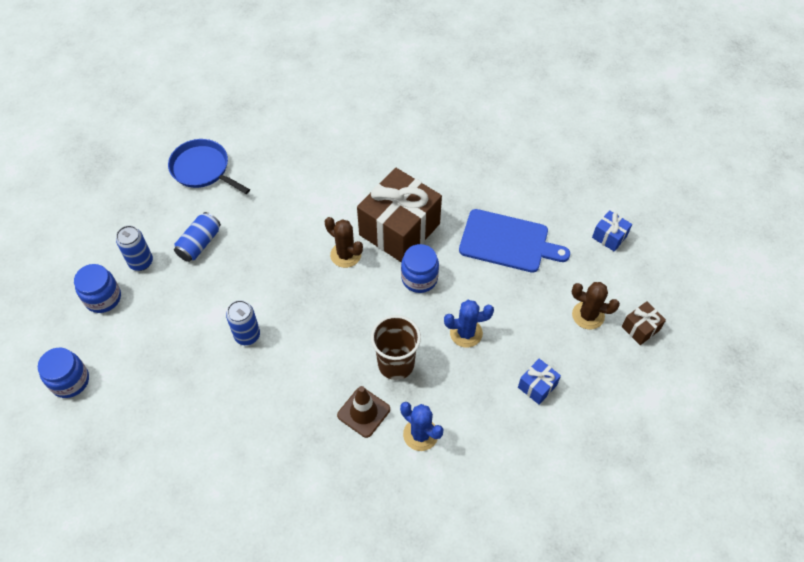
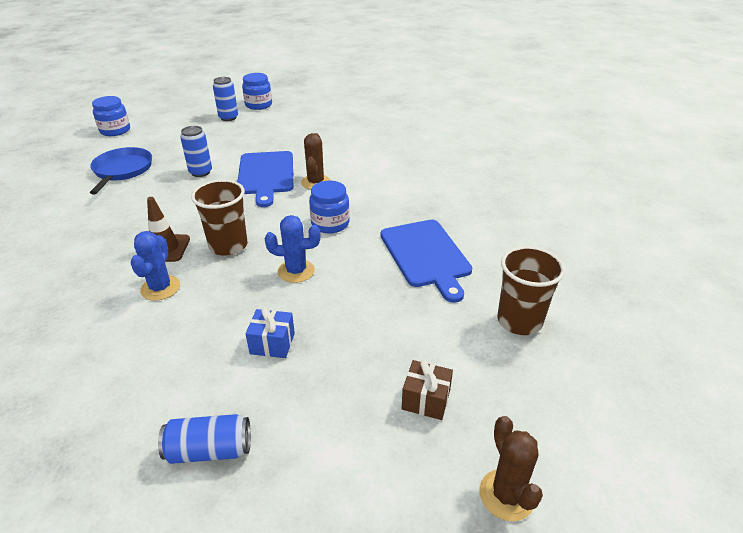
camera: 55 degrees right, 20 degrees down
blue jar [74,264,121,313] -> blue jar moved to [242,73,272,110]
blue pan [168,139,250,194] -> blue pan moved to [90,147,152,195]
blue can [174,212,221,262] -> blue can moved to [158,414,251,464]
brown gift [357,168,442,262] -> none
blue cactus [444,300,494,347] -> blue cactus turned 45 degrees counterclockwise [265,215,321,283]
brown cactus [572,282,620,329] -> brown cactus moved to [480,416,543,521]
blue gift [592,210,632,252] -> brown cup [497,246,565,335]
none -> blue cutting board [238,151,293,207]

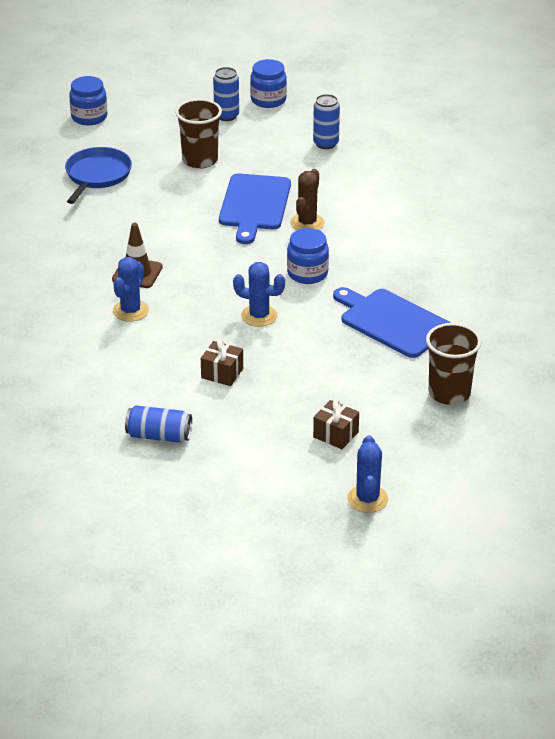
camera: 15 degrees right, 0 degrees up
blue can [180,126,212,177] -> blue can moved to [313,94,340,149]
brown cup [191,179,248,256] -> brown cup moved to [175,99,222,169]
blue gift [246,307,295,358] -> brown gift [201,340,243,386]
blue cutting board [380,220,472,303] -> blue cutting board turned 135 degrees clockwise [333,287,451,358]
brown cactus [480,416,543,521] -> blue cactus [347,435,388,513]

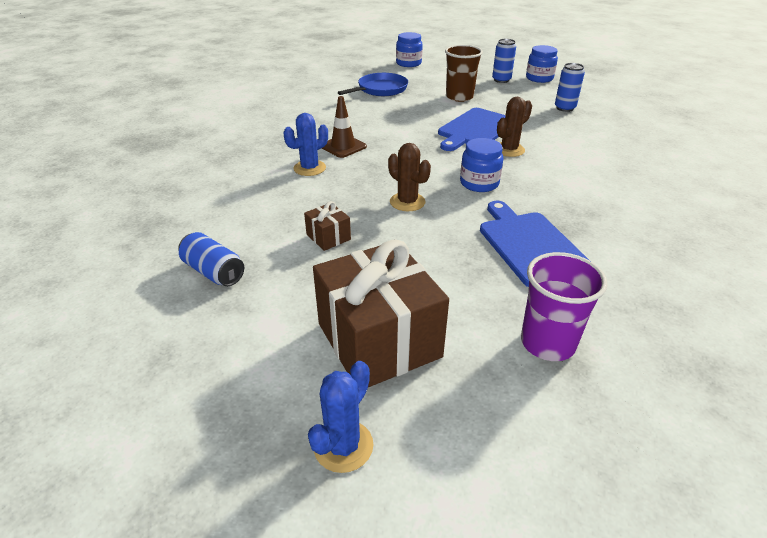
camera: 30 degrees right, 0 degrees up
blue cactus [233,262,285,327] -> brown cactus [388,143,431,211]
brown gift [313,400,359,449] -> brown gift [313,239,449,387], size x2.30
brown cup [426,323,481,405] -> purple cup [521,252,607,361]

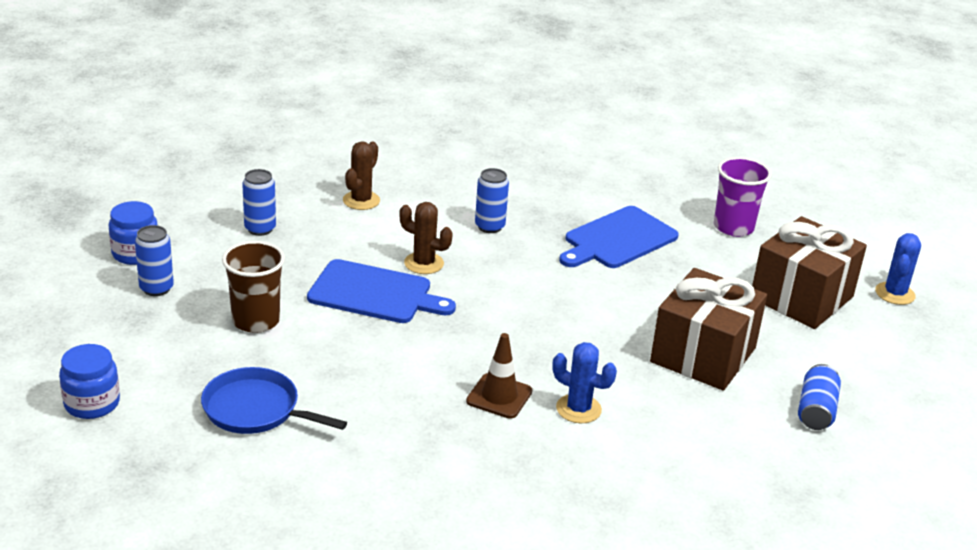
camera: 115 degrees left, 5 degrees down
brown gift [304,201,351,251] -> brown gift [650,268,767,391], size x2.30
blue cactus [308,361,373,473] -> blue cactus turned 75 degrees counterclockwise [875,233,921,305]
brown cactus [388,143,431,211] -> brown cactus moved to [343,141,380,210]
blue jar [460,138,504,192] -> none
none -> blue can [475,168,509,233]

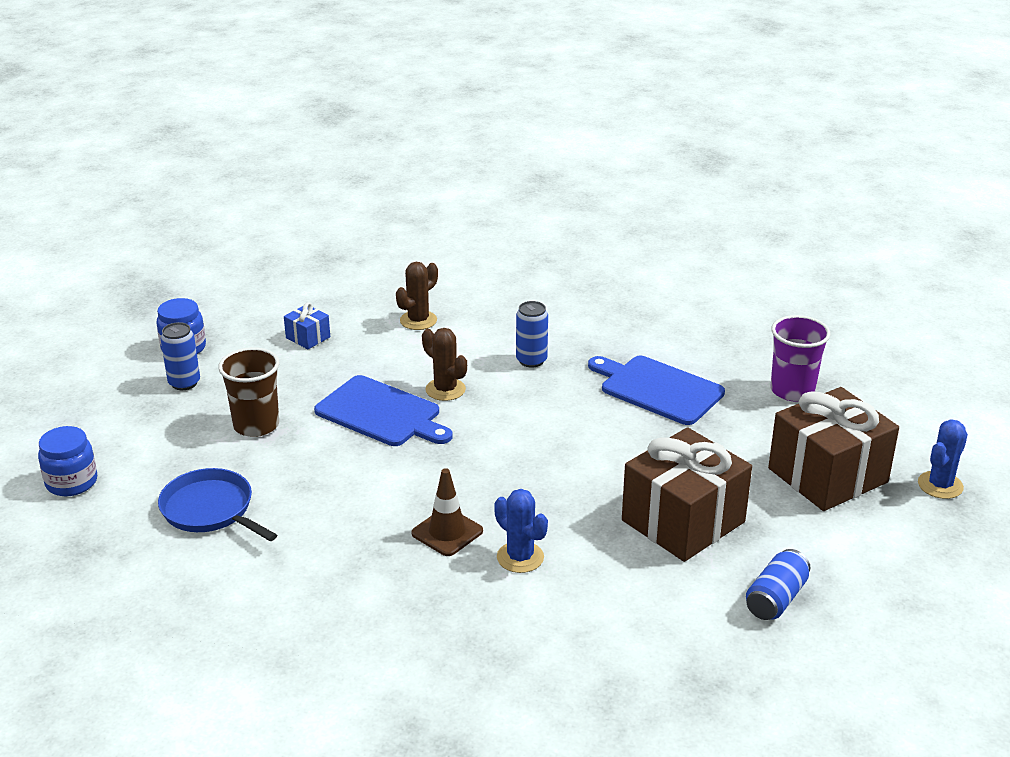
camera: 20 degrees right, 0 degrees up
blue can [242,169,276,236] -> blue gift [284,302,330,349]
blue cutting board [559,206,679,268] -> blue cutting board turned 60 degrees clockwise [588,356,725,425]

